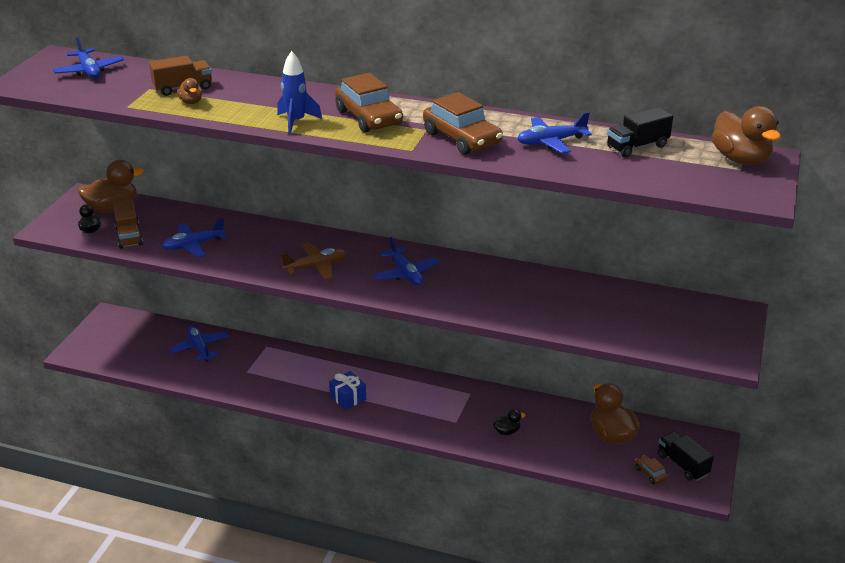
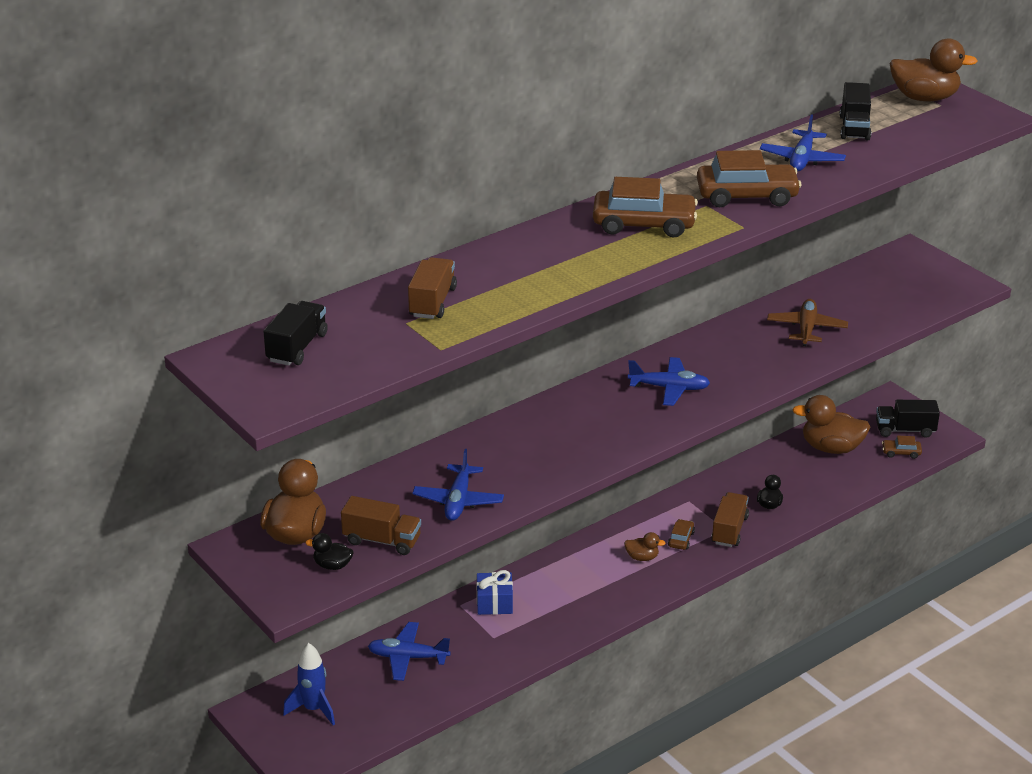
camera: 55 degrees left, 0 degrees up
blue plane [53,37,124,78] -> black truck [263,301,328,366]
brown duck [177,78,202,104] -> brown duck moved to [624,532,666,561]
blue rocket [277,51,322,134] -> blue rocket moved to [283,643,335,725]
brown plane [281,243,346,280] -> brown plane moved to [767,299,848,346]
blue gift [329,371,366,410] -> blue gift moved to [477,570,513,615]
none -> brown car [668,519,695,550]
none -> brown truck [711,492,749,547]

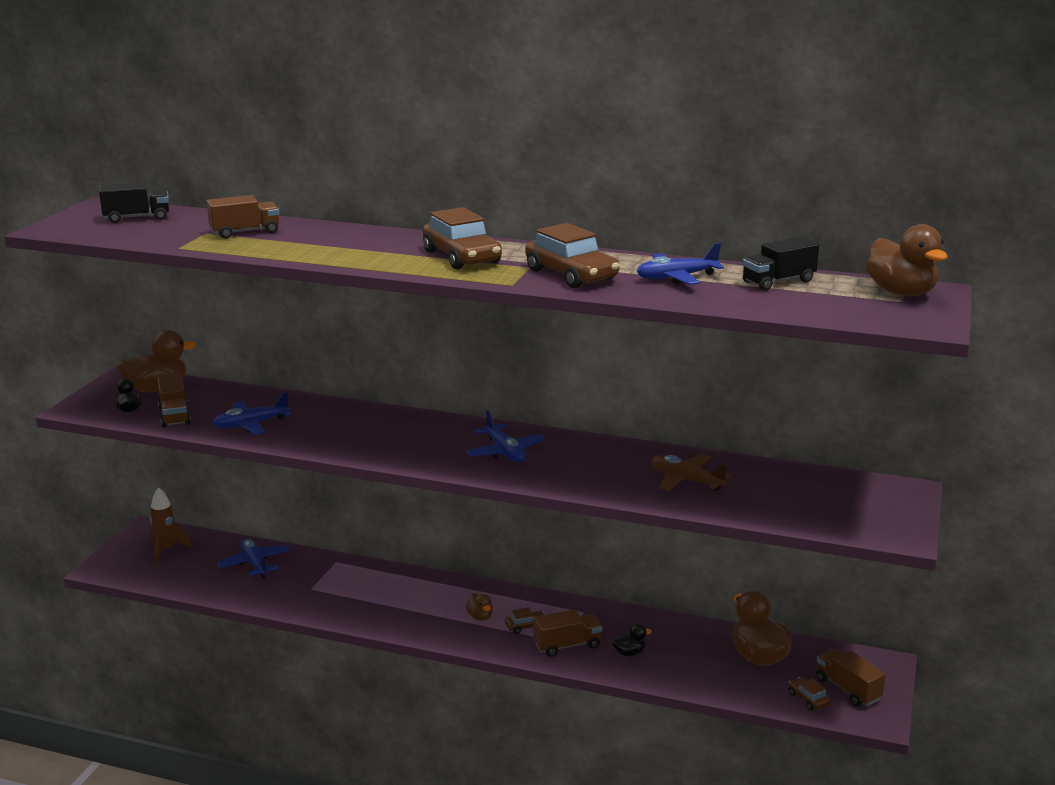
camera: 55 degrees right, 10 degrees down
blue rocket [283,643,335,725] -> brown rocket [150,487,192,564]
blue gift [477,570,513,615] -> none
brown plane [767,299,848,346] -> brown plane turned 120 degrees counterclockwise [651,454,731,491]
black truck [876,400,940,438] -> brown truck [816,649,886,706]

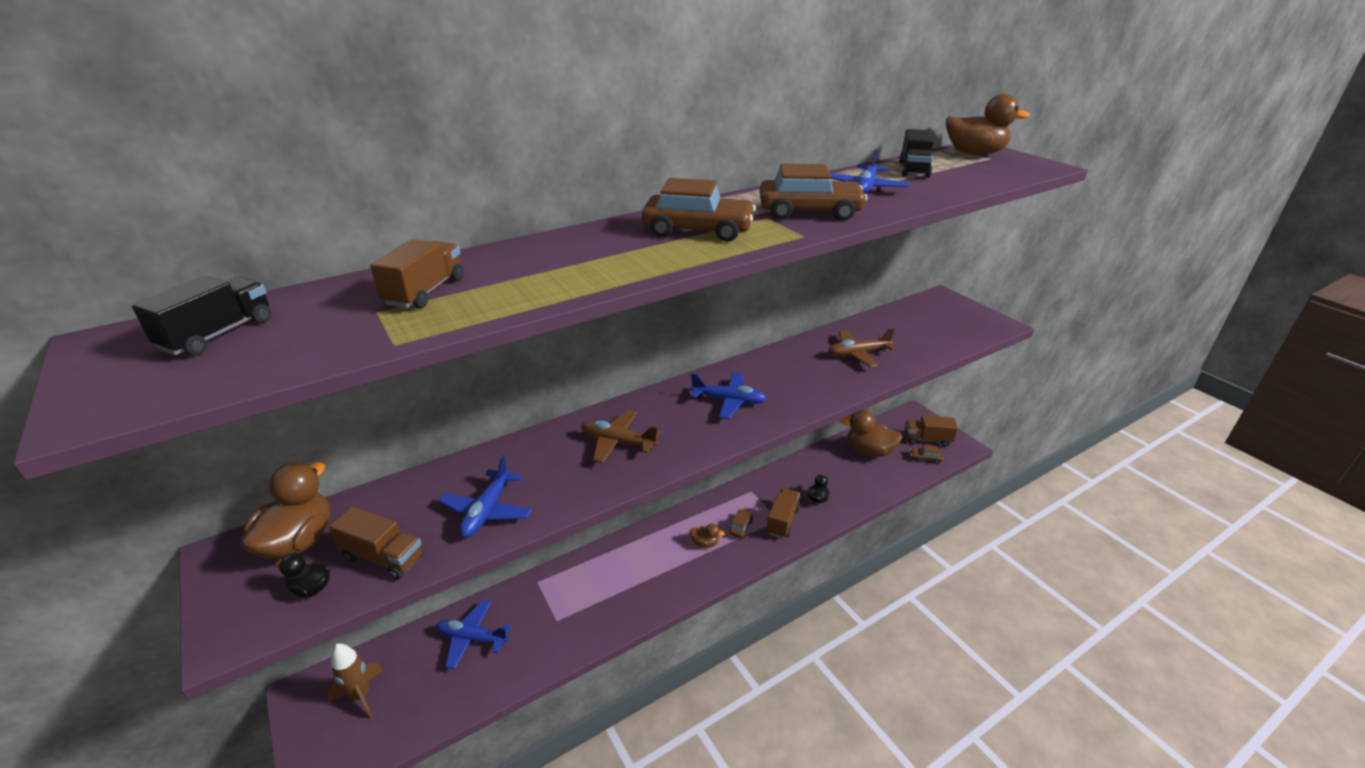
camera: 50 degrees left, 10 degrees up
none -> brown plane [581,410,660,463]

